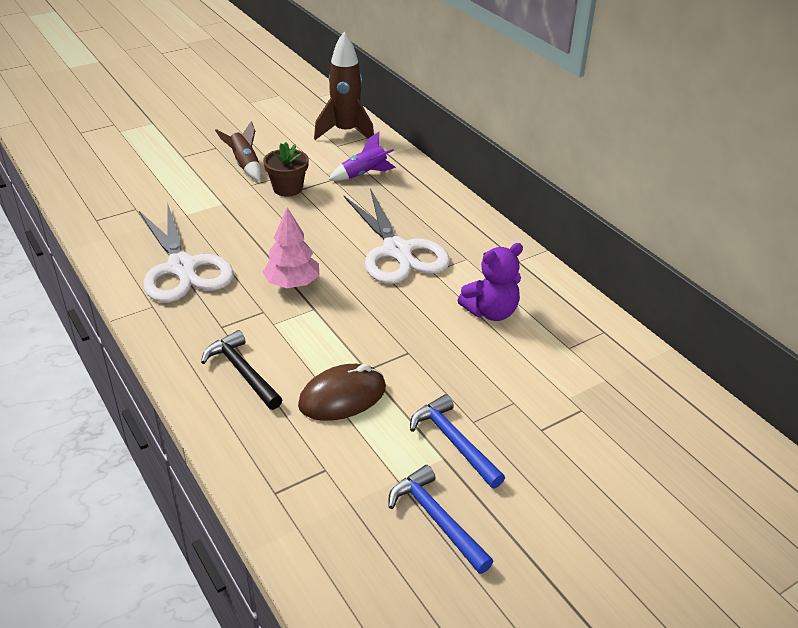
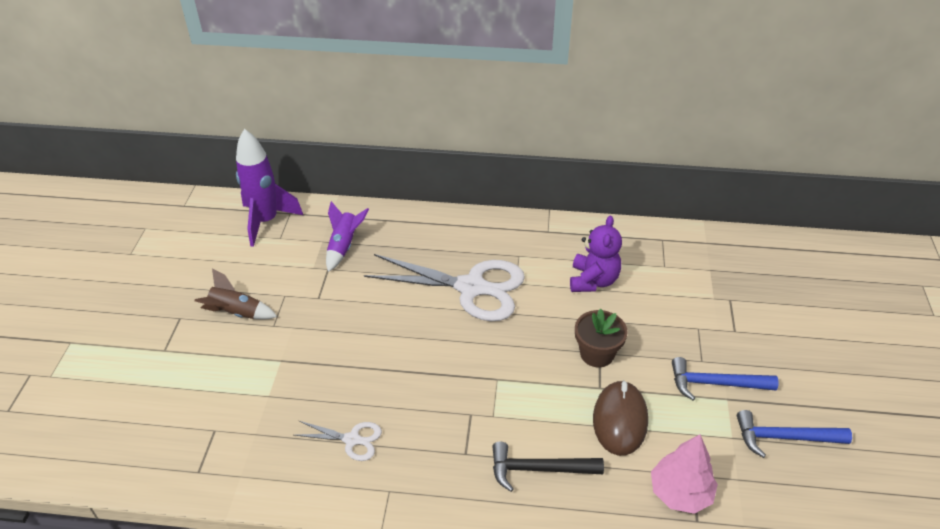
camera: 50 degrees left, 5 degrees up
white scissors [139,202,234,302] -> white scissors [294,421,382,461], size x0.47
brown flower pot [263,142,309,196] -> brown flower pot moved to [575,309,628,367]
pink tree [263,207,319,288] -> pink tree moved to [651,434,718,514]
brown rocket [314,32,374,140] -> purple rocket [236,129,303,247]

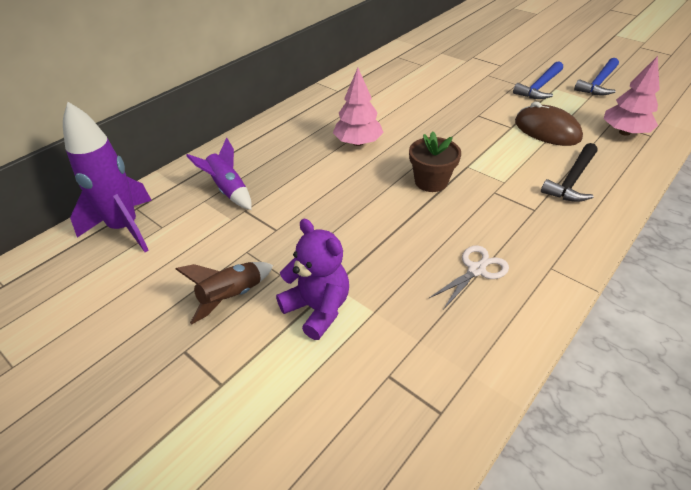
camera: 55 degrees left, 0 degrees up
white scissors [364,254,525,321] -> pink tree [333,68,384,146]
purple teddy bear [570,216,622,292] -> purple teddy bear moved to [276,219,349,340]
brown flower pot [575,309,628,367] -> brown flower pot moved to [409,132,461,192]

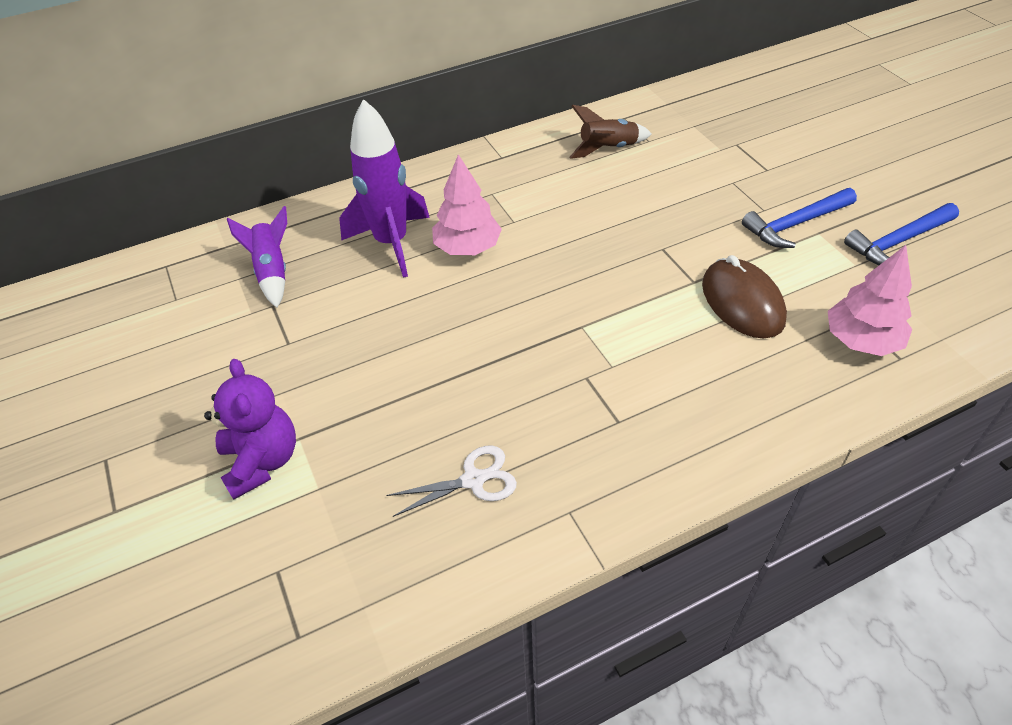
camera: 25 degrees right, 5 degrees up
purple rocket [63,102,152,252] -> purple rocket moved to [339,99,430,278]
brown rocket [176,262,273,324] -> brown rocket moved to [569,105,652,159]
brown flower pot [409,132,461,192] -> none
black hammer [541,143,597,202] -> none

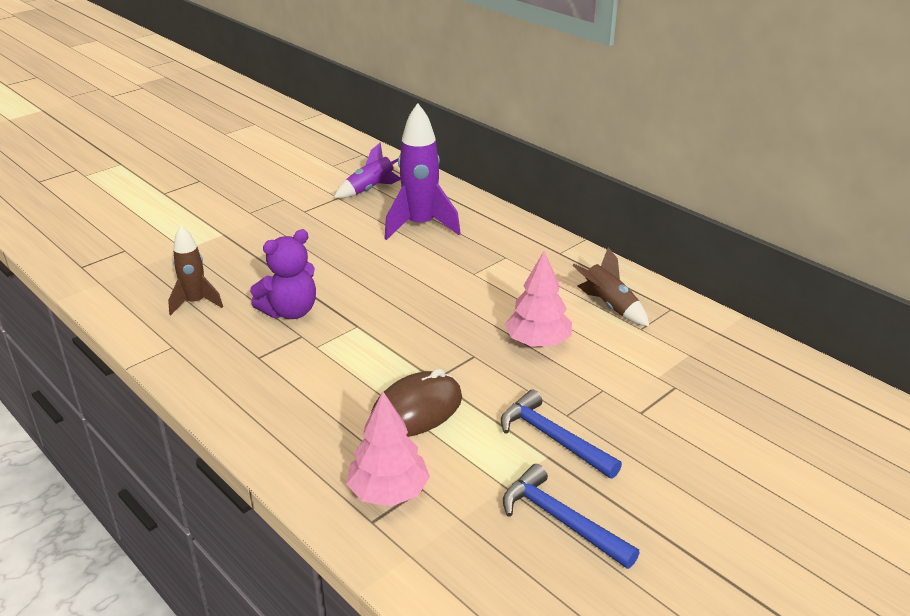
camera: 70 degrees right, 15 degrees down
purple teddy bear [204,359,296,500] -> purple teddy bear moved to [250,229,316,319]
white scissors [386,446,517,517] -> brown rocket [168,225,223,315]
pink tree [432,154,502,255] -> pink tree moved to [505,251,572,347]

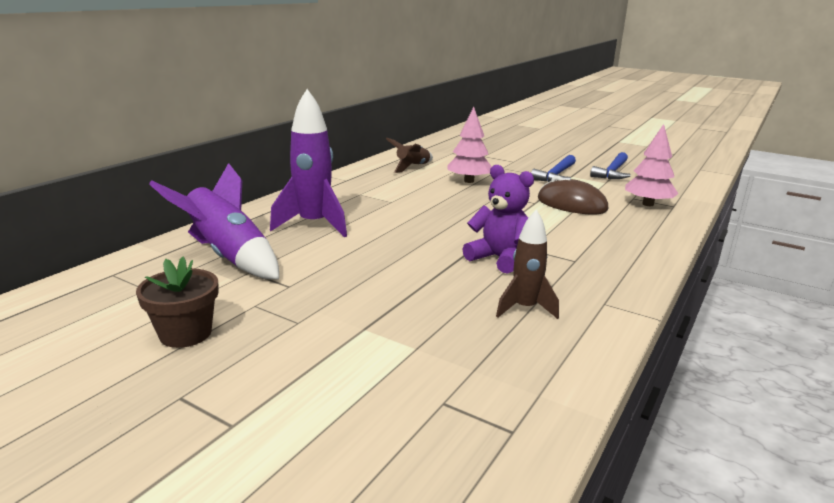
camera: 105 degrees left, 10 degrees down
purple rocket [334,142,401,198] -> purple rocket [149,163,279,279], size x1.65
none -> brown flower pot [136,257,219,348]

